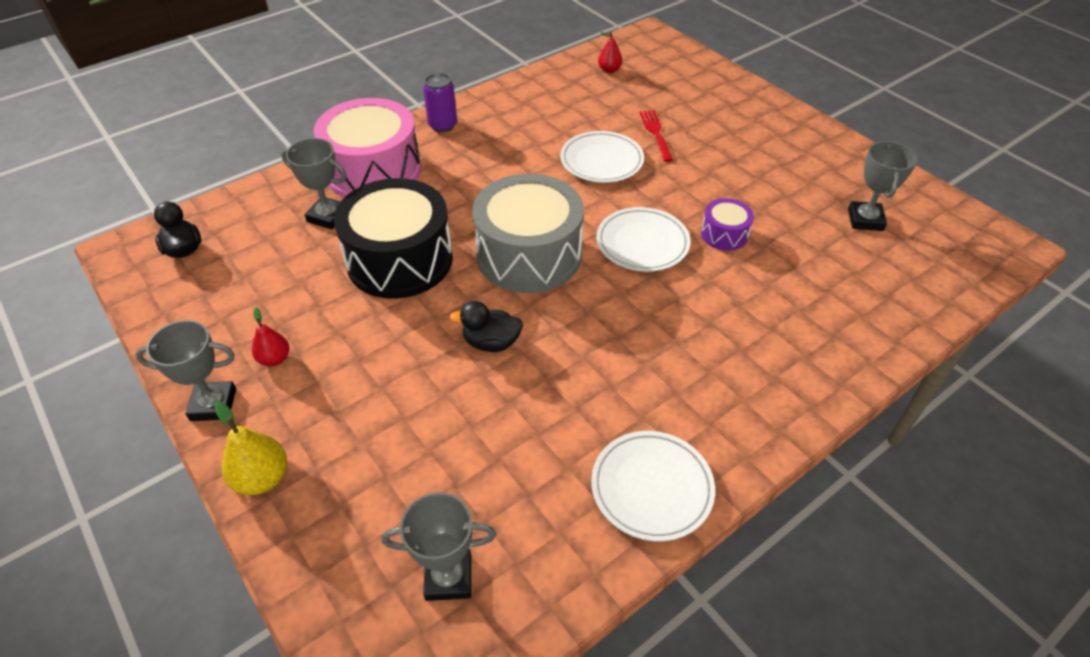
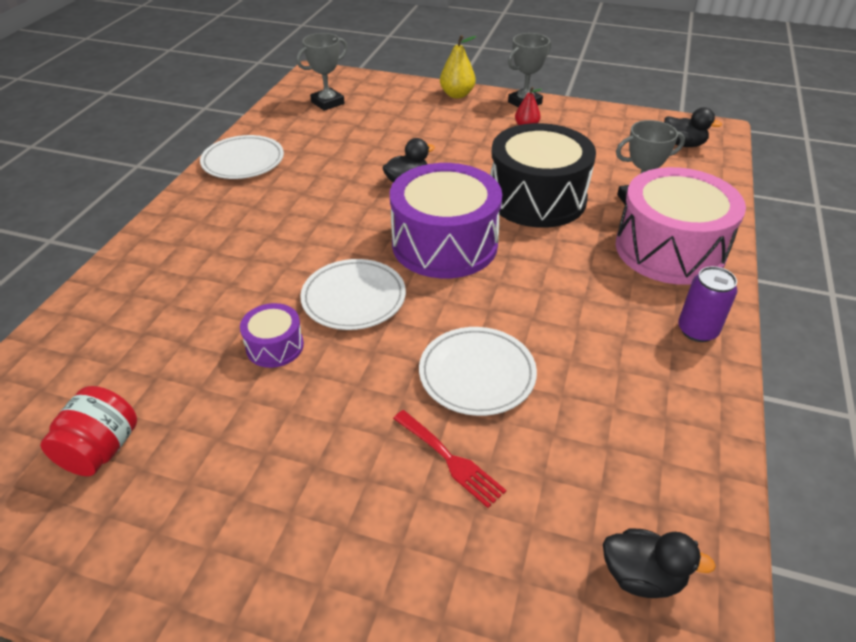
camera: 145 degrees right, 5 degrees down
grey drum [472,174,584,293] -> purple drum [390,163,502,279]
red pear [598,32,622,73] -> black duck [603,528,716,598]
grey trophy [848,141,918,231] -> red jar [40,386,137,476]

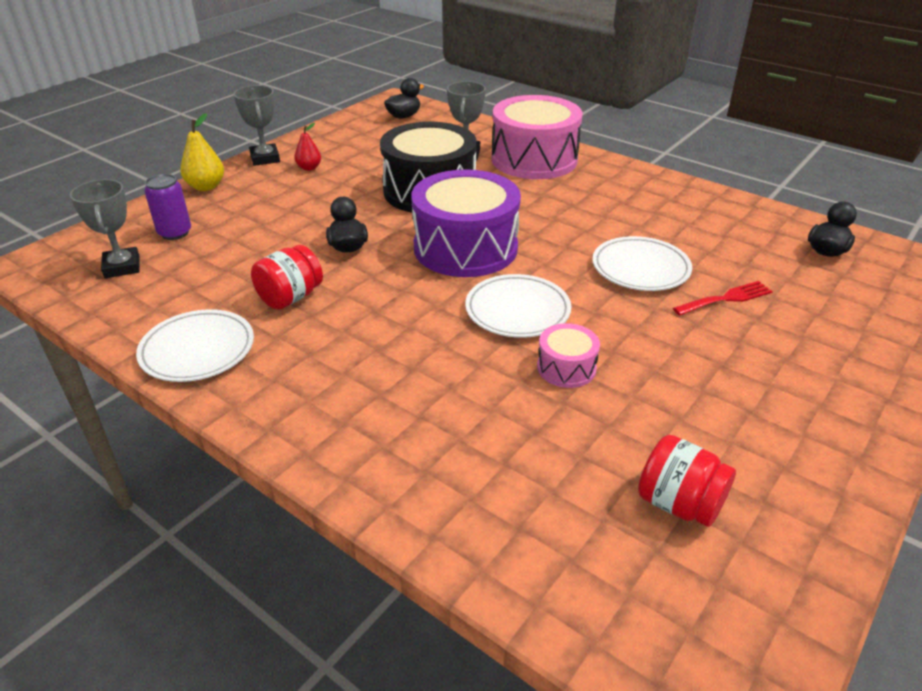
camera: 70 degrees left, 5 degrees down
purple drum [240,303,304,368] -> pink drum [537,323,600,388]
purple can [678,266,737,342] -> purple can moved to [144,174,191,240]
none -> red jar [251,245,323,310]

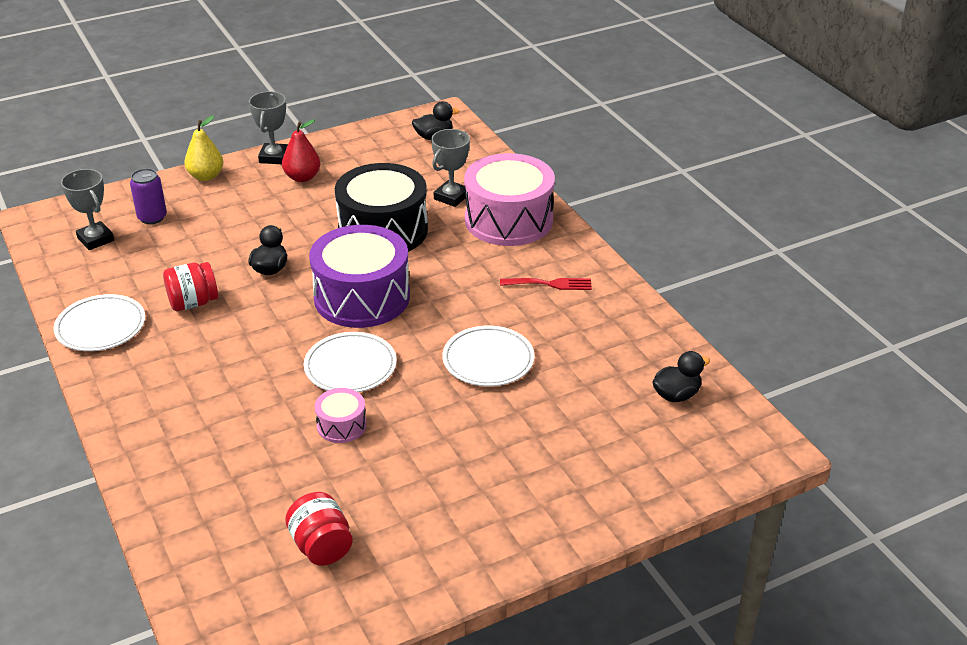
camera: 25 degrees right, 0 degrees up
grey trophy [70,179,139,278] -> grey trophy turned 45 degrees counterclockwise [61,169,114,250]
red pear [294,123,321,171] -> red pear [282,119,320,182], size x1.51
red fork [673,281,773,315] -> red fork moved to [500,278,592,290]

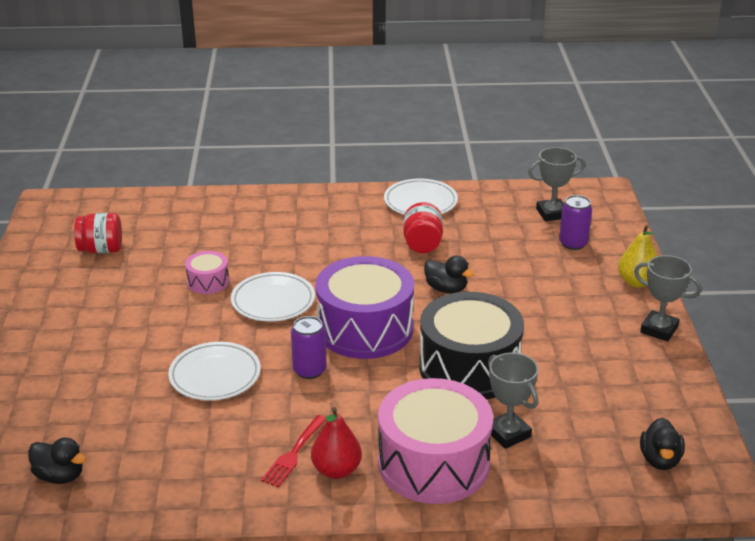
camera: 115 degrees right, 5 degrees down
red pear [282,119,320,182] -> red pear moved to [311,407,362,479]
black duck [653,351,710,402] -> black duck turned 60 degrees counterclockwise [28,438,86,484]
none -> purple can [291,316,327,379]

